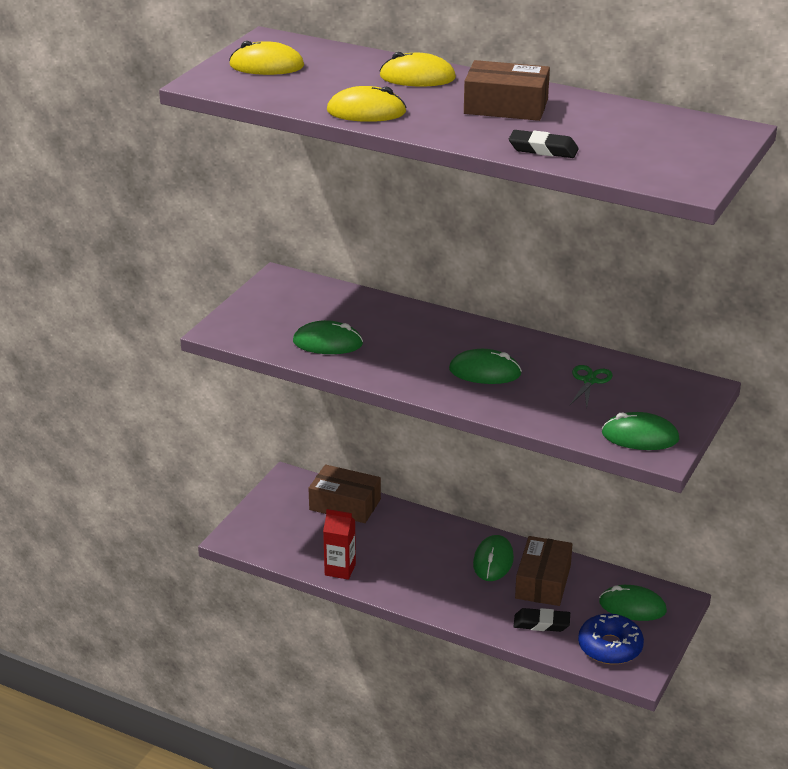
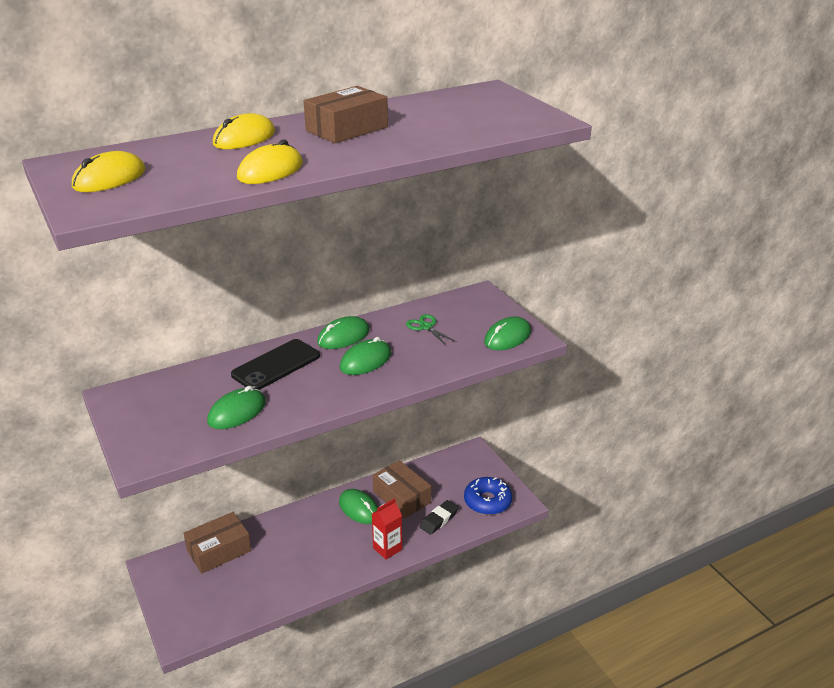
camera: 55 degrees left, 0 degrees up
red carton [323,509,356,580] -> red carton moved to [372,498,402,560]
black eraser [509,130,579,158] -> none
green mouse [599,585,667,621] -> green mouse moved to [317,316,369,349]
none -> black phone [231,339,320,390]

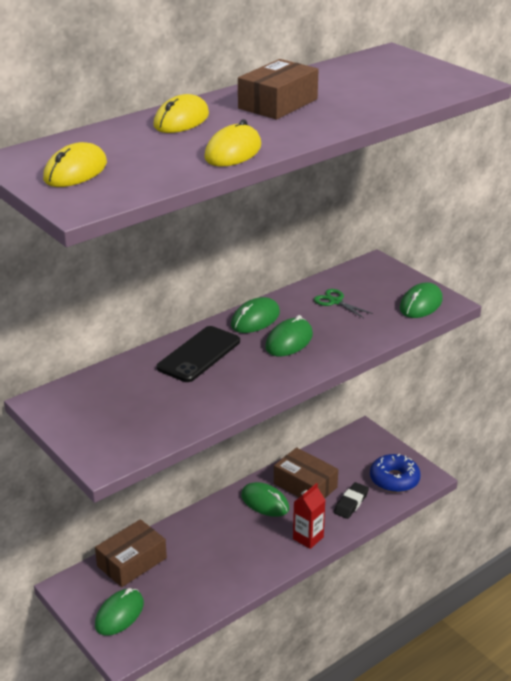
camera: 10 degrees left, 0 degrees up
green mouse [207,386,266,429] -> green mouse moved to [95,588,144,636]

